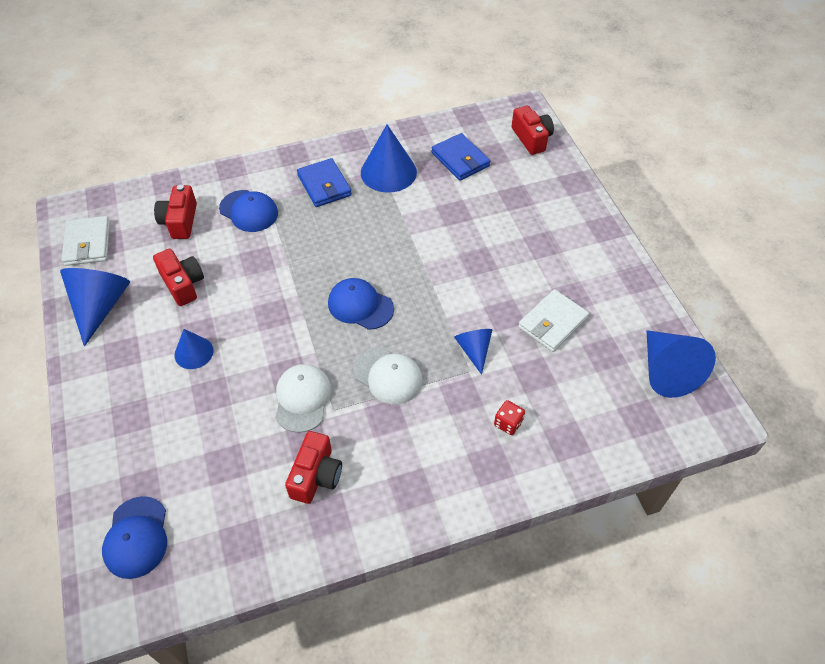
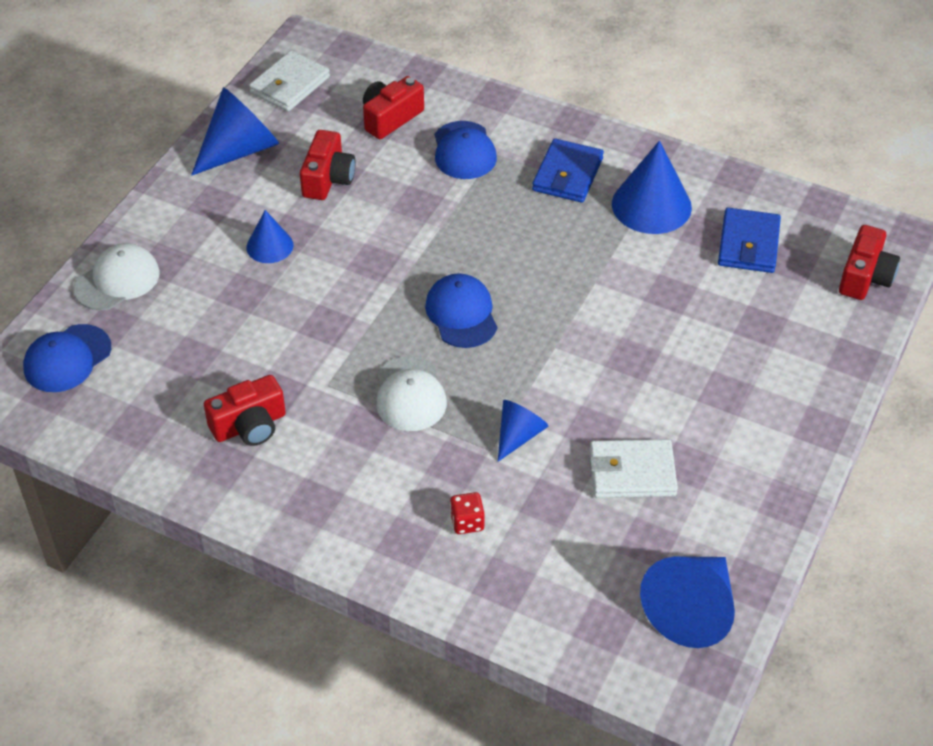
camera: 45 degrees right, 5 degrees down
white cap [276,364,332,433] -> white cap moved to [73,243,160,310]

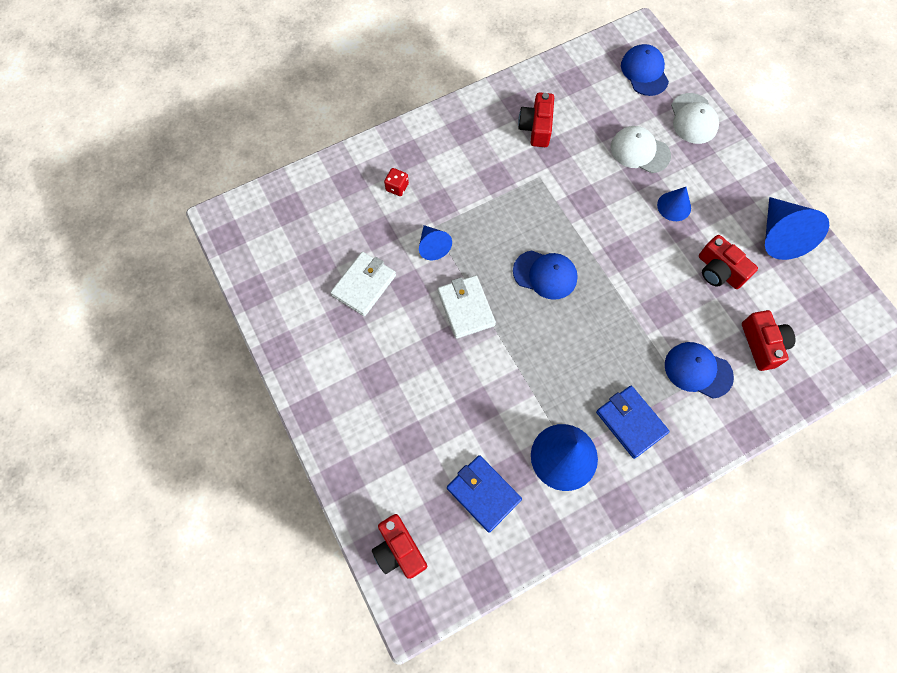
camera: 125 degrees right, 20 degrees up
white wallet [249,51,330,111] -> white wallet moved to [438,275,496,339]
white cap [376,356,447,431] -> white cap moved to [611,126,671,173]
blue cone [640,556,735,648] -> none

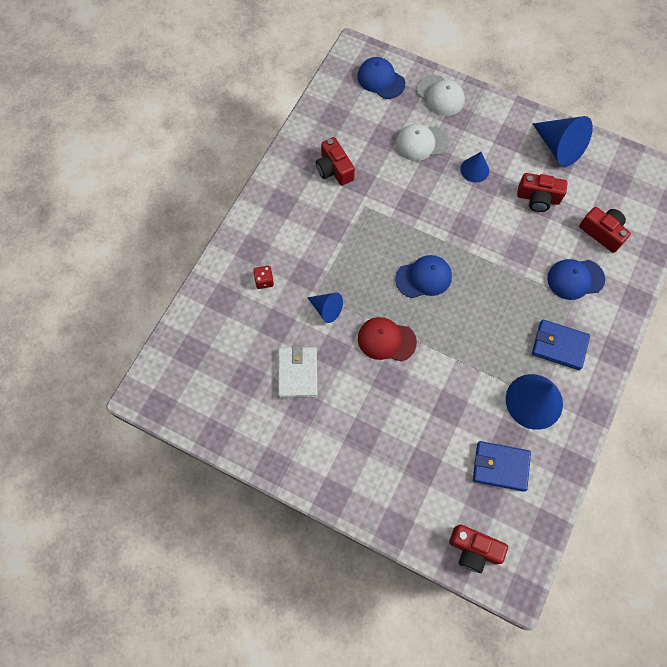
camera: 35 degrees left, 0 degrees up
white wallet [438,275,496,339] -> red cap [358,317,417,362]

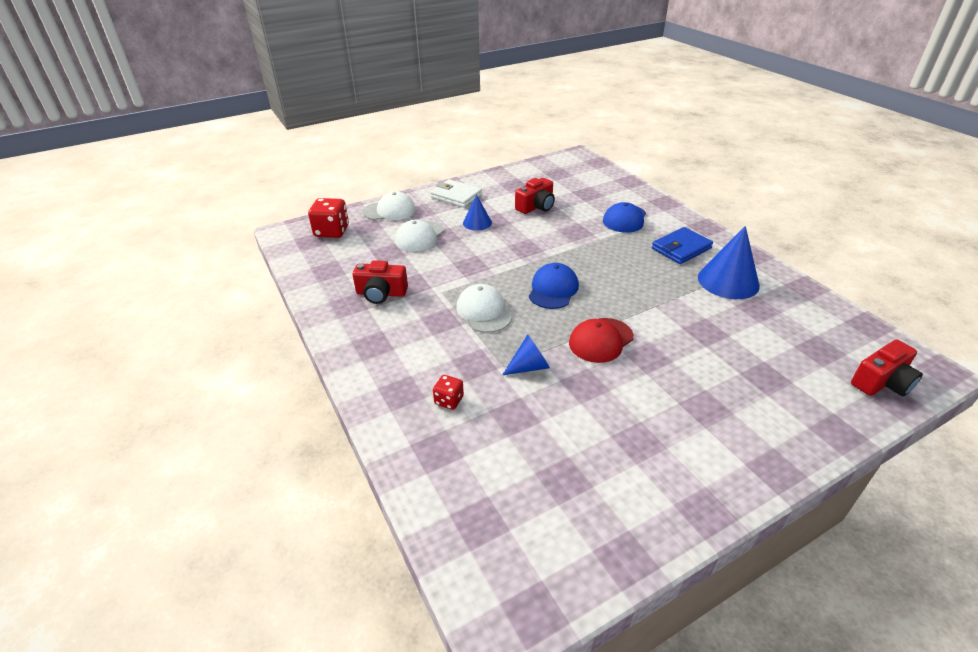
camera: 55 degrees left, 30 degrees down
white wallet [278,345,318,398] -> white wallet moved to [430,179,482,208]
blue cap [357,57,405,99] -> red dice [308,198,349,238]
blue wallet [473,441,531,492] -> none
blue cone [533,116,593,167] -> none
red camera [579,207,631,253] -> none
none -> white cap [456,284,512,333]

